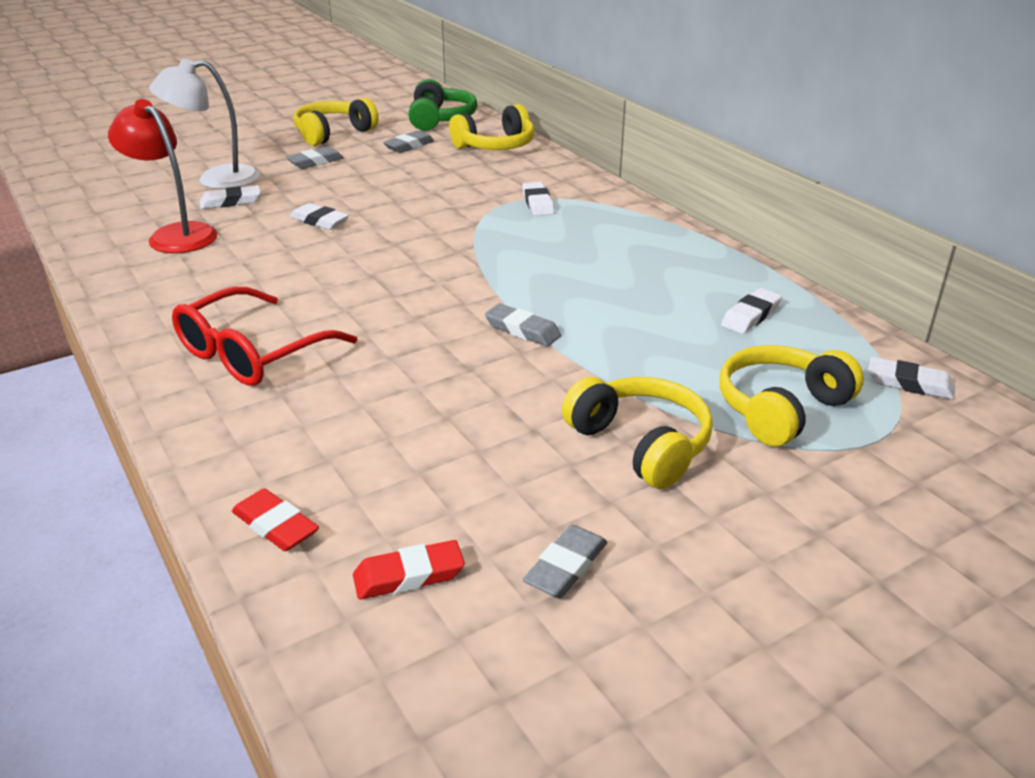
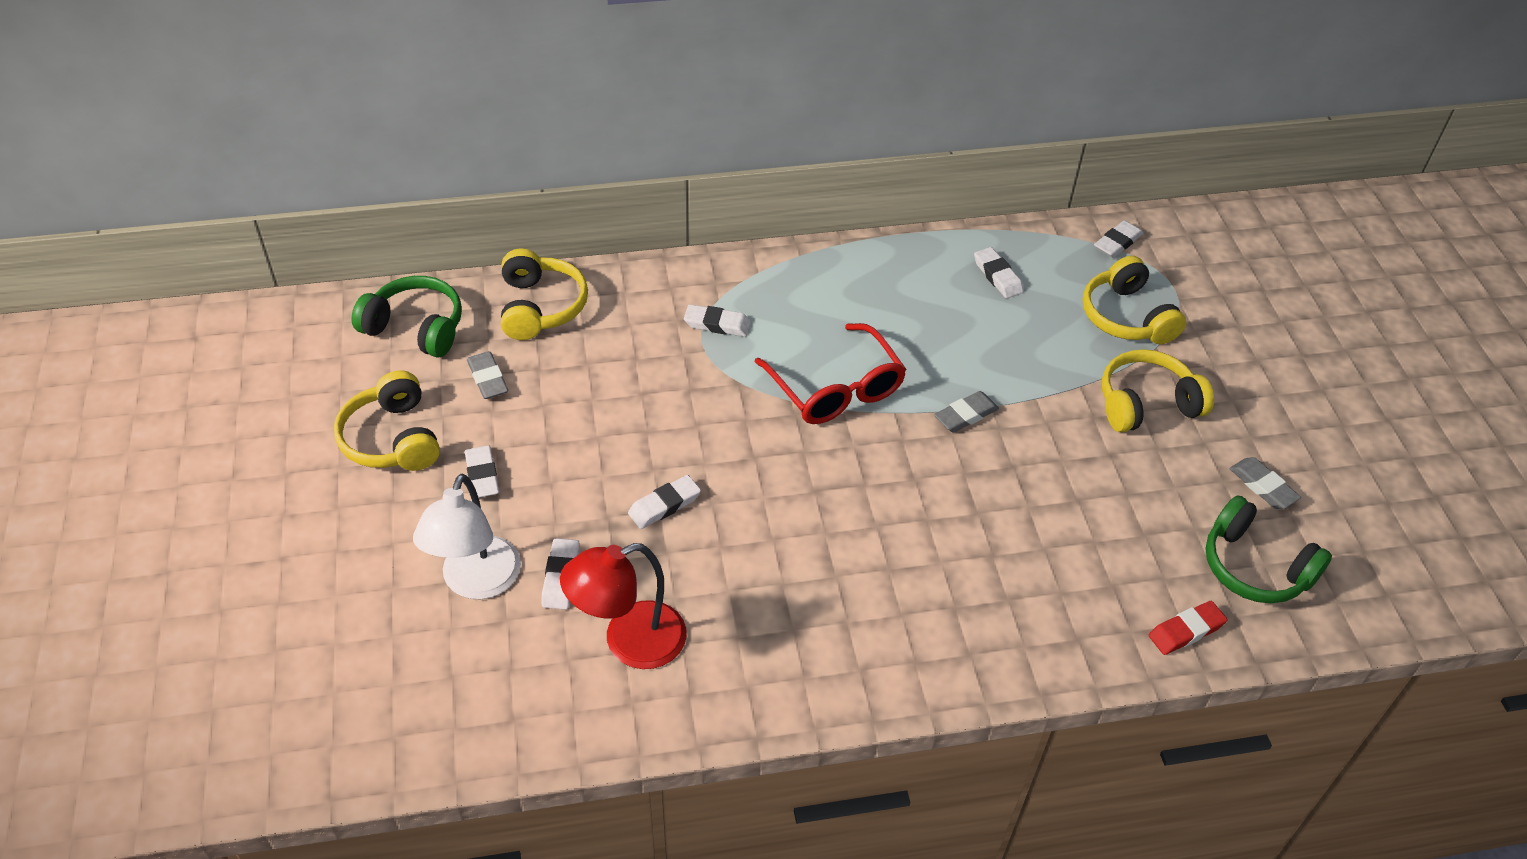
camera: 70 degrees left, 15 degrees up
red glasses [172,287,357,386] -> red glasses moved to [755,323,907,424]
grey eraser [286,146,344,169] -> white eraser [465,445,499,498]
red eraser [353,540,465,599] -> green headphones [1205,495,1332,603]

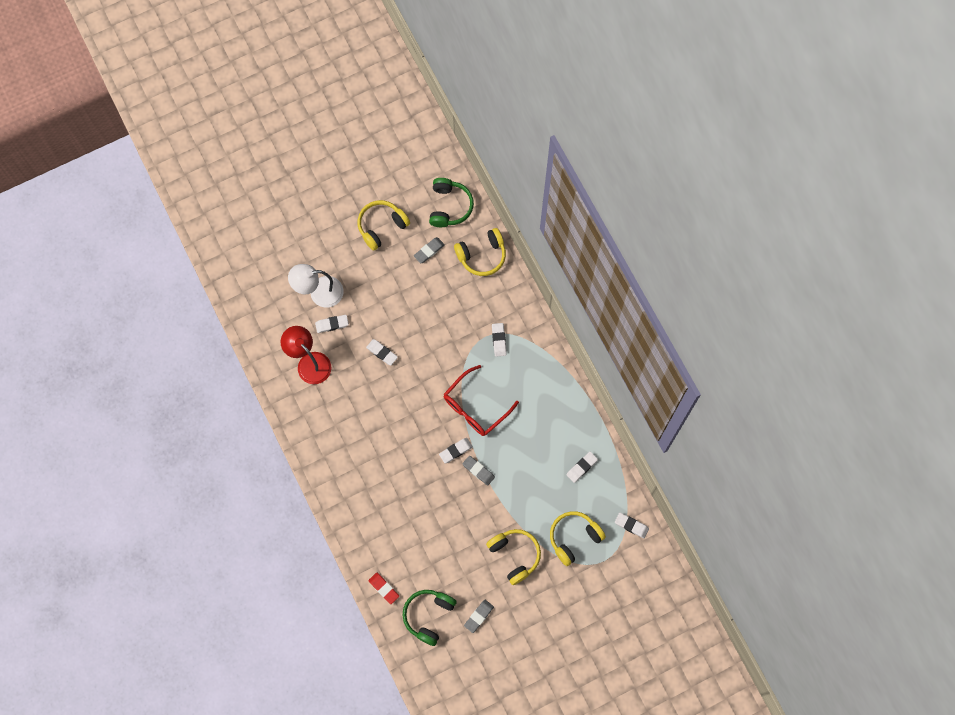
camera: 75 degrees right, 25 degrees up
white eraser [465,445,499,498] -> white eraser moved to [439,438,473,463]

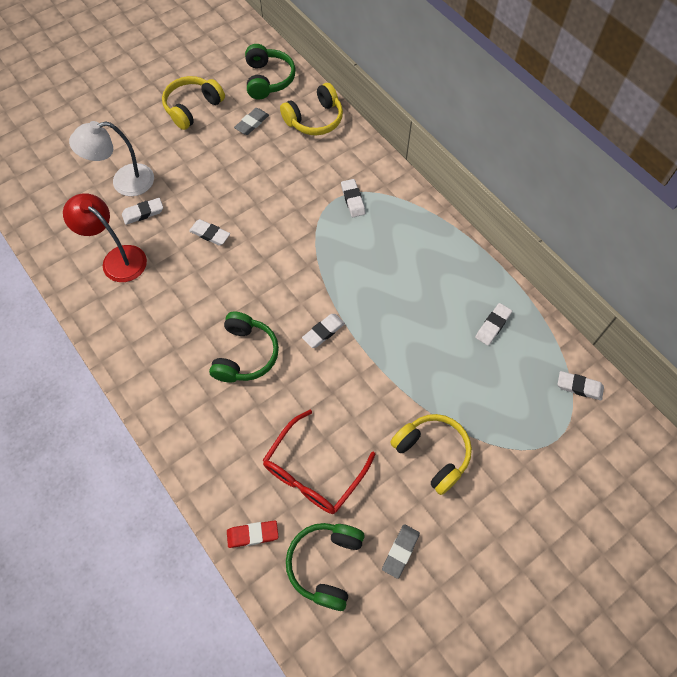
camera: 10 degrees left, 10 degrees down
red eraser [368,573,399,604] -> red eraser turned 45 degrees counterclockwise [227,521,278,548]
red glasses [443,365,519,436] -> red glasses moved to [262,410,375,514]
grey eraser [462,456,495,486] -> none
yellow headphones [550,511,606,566] -> none
none -> green headphones [209,312,279,383]

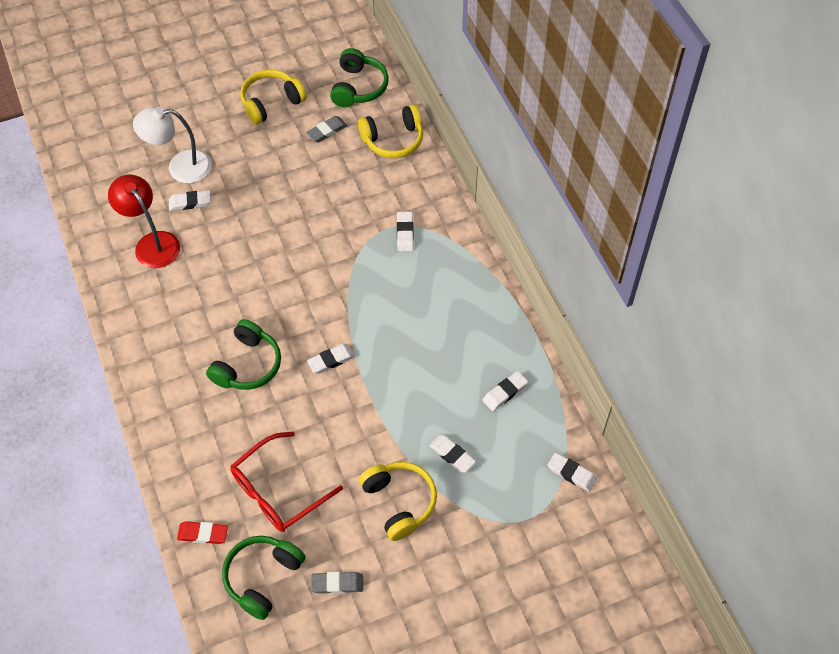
camera: 15 degrees right, 5 degrees down
white eraser [189,219,230,246] -> white eraser moved to [429,435,476,473]
grey eraser [382,524,420,579] -> grey eraser turned 45 degrees clockwise [311,572,363,594]

